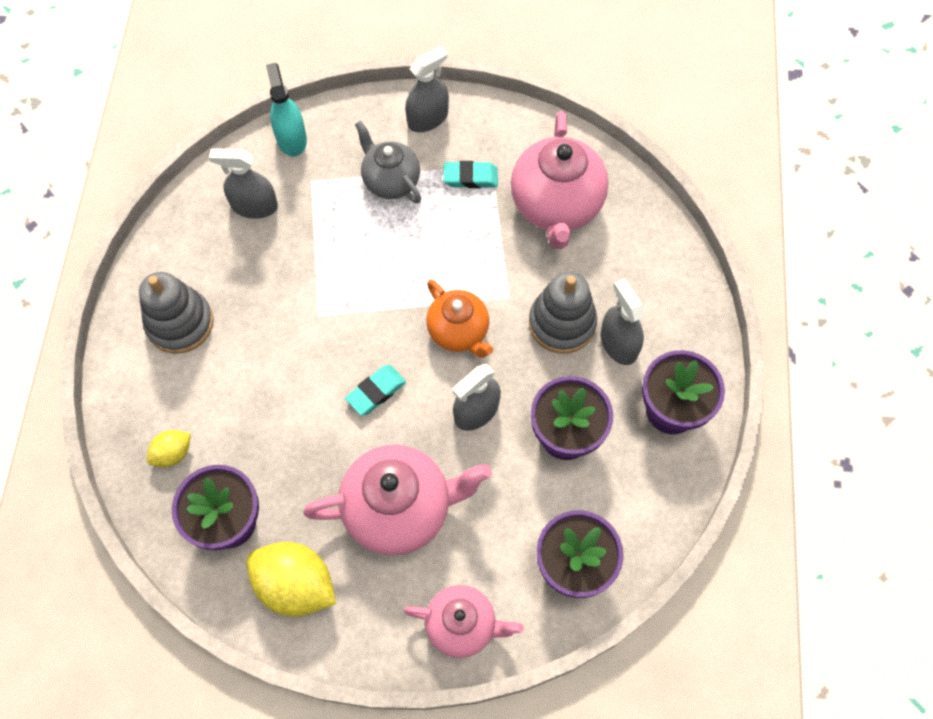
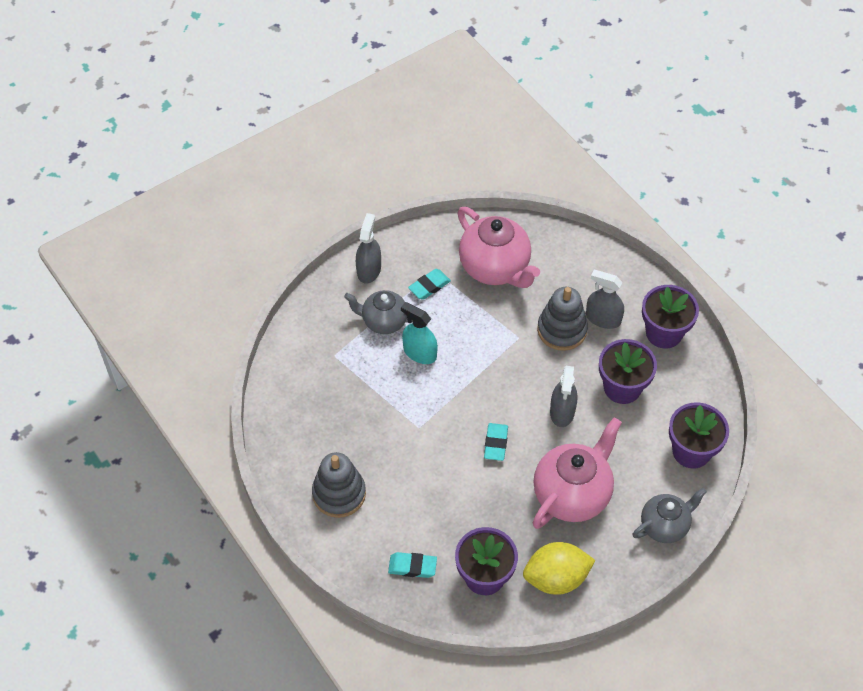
camera: 40 degrees left, 10 degrees down
yellow lemon [147,430,191,467] -> turquoise eraser [388,552,437,578]
grey spray bottle [209,148,278,219] -> none
turquoise spray bottle [266,63,307,157] -> turquoise spray bottle moved to [401,302,438,364]
pink teapot [404,585,524,658] -> grey teapot [632,488,707,543]
orange teapot [426,279,493,358] -> none

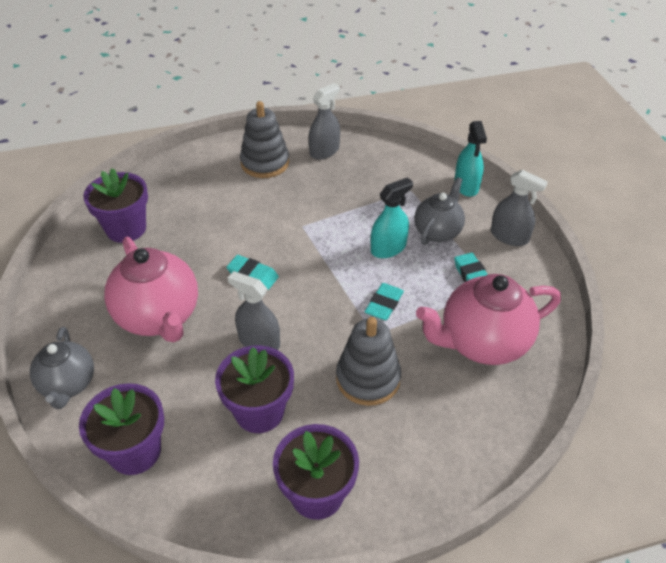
camera: 110 degrees right, 10 degrees down
turquoise eraser [388,552,437,578] -> turquoise eraser moved to [365,283,404,320]
yellow lemon [523,542,596,595] -> none
grey spray bottle [586,270,624,329] -> grey spray bottle moved to [309,83,340,160]
none -> turquoise spray bottle [454,121,487,197]

